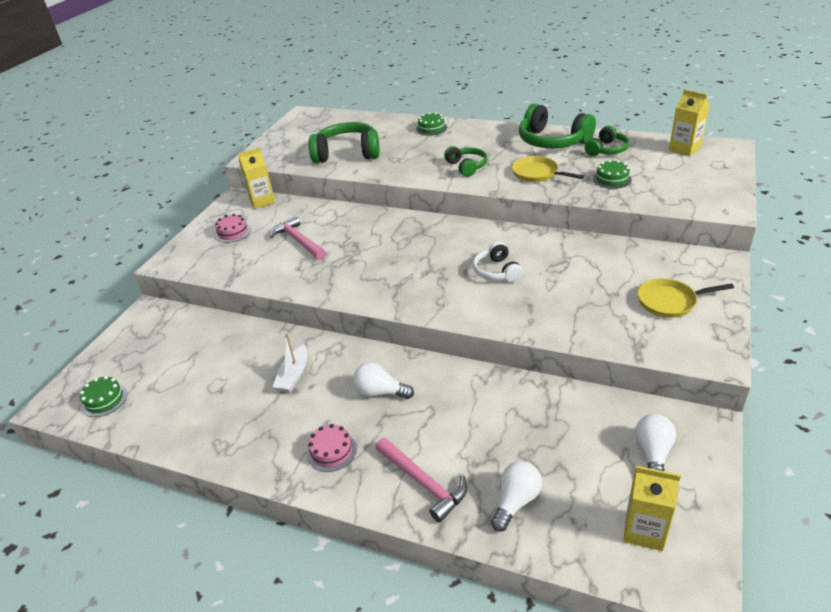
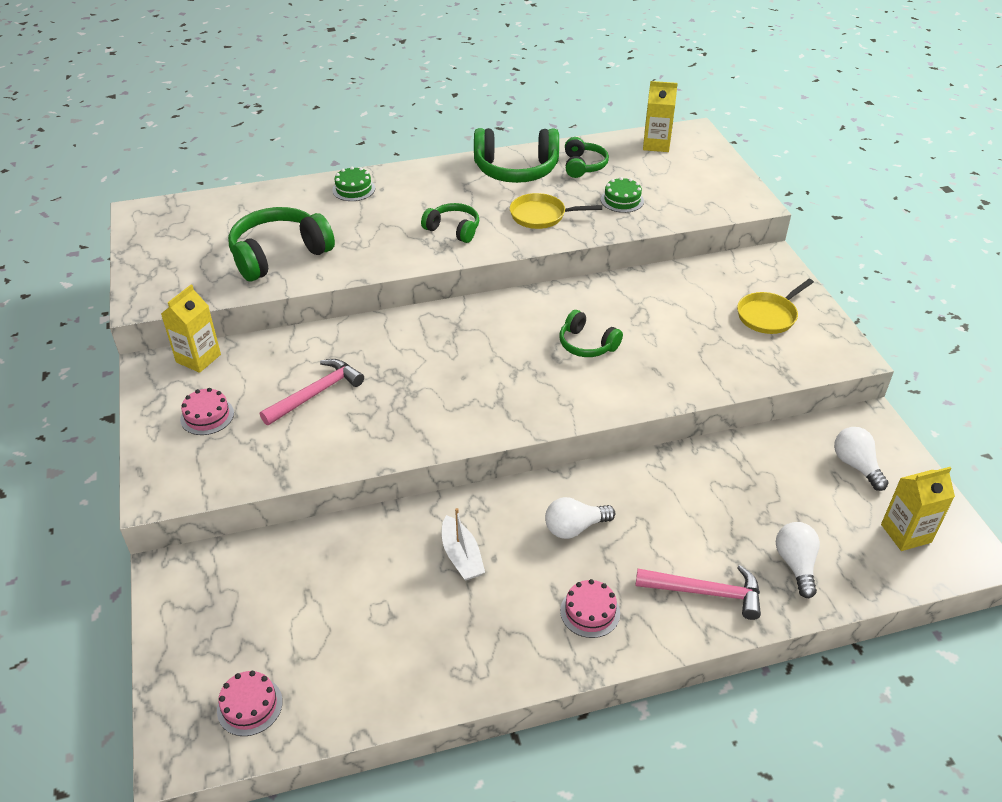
camera: 40 degrees left, 5 degrees up
green cake [80,376,127,417] -> pink cake [217,671,283,736]
pink hammer [270,216,326,260] -> pink hammer turned 120 degrees clockwise [260,359,364,425]
white headphones [473,242,523,283] -> green headphones [559,310,623,357]

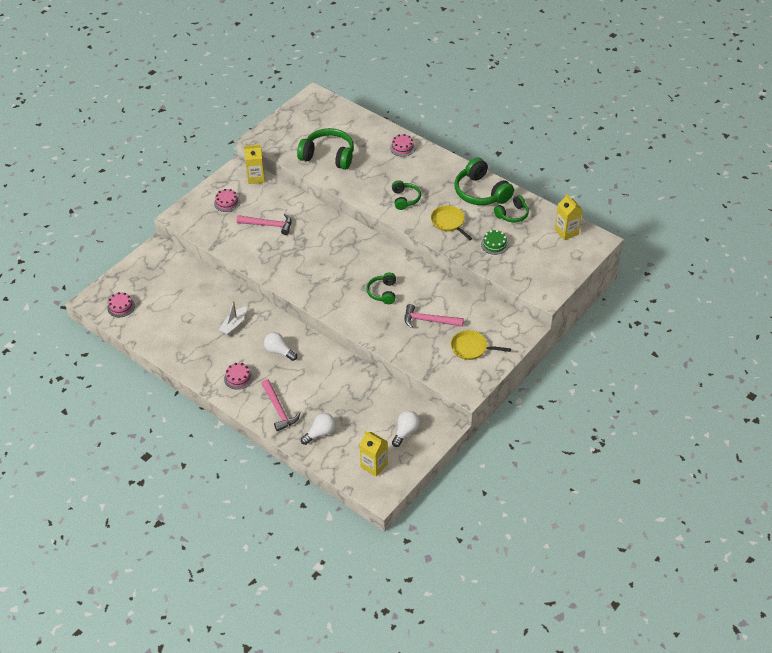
camera: 55 degrees right, 5 degrees up
green cake [332,166,375,201] -> pink cake [390,134,416,157]
none -> pink hammer [405,304,464,328]

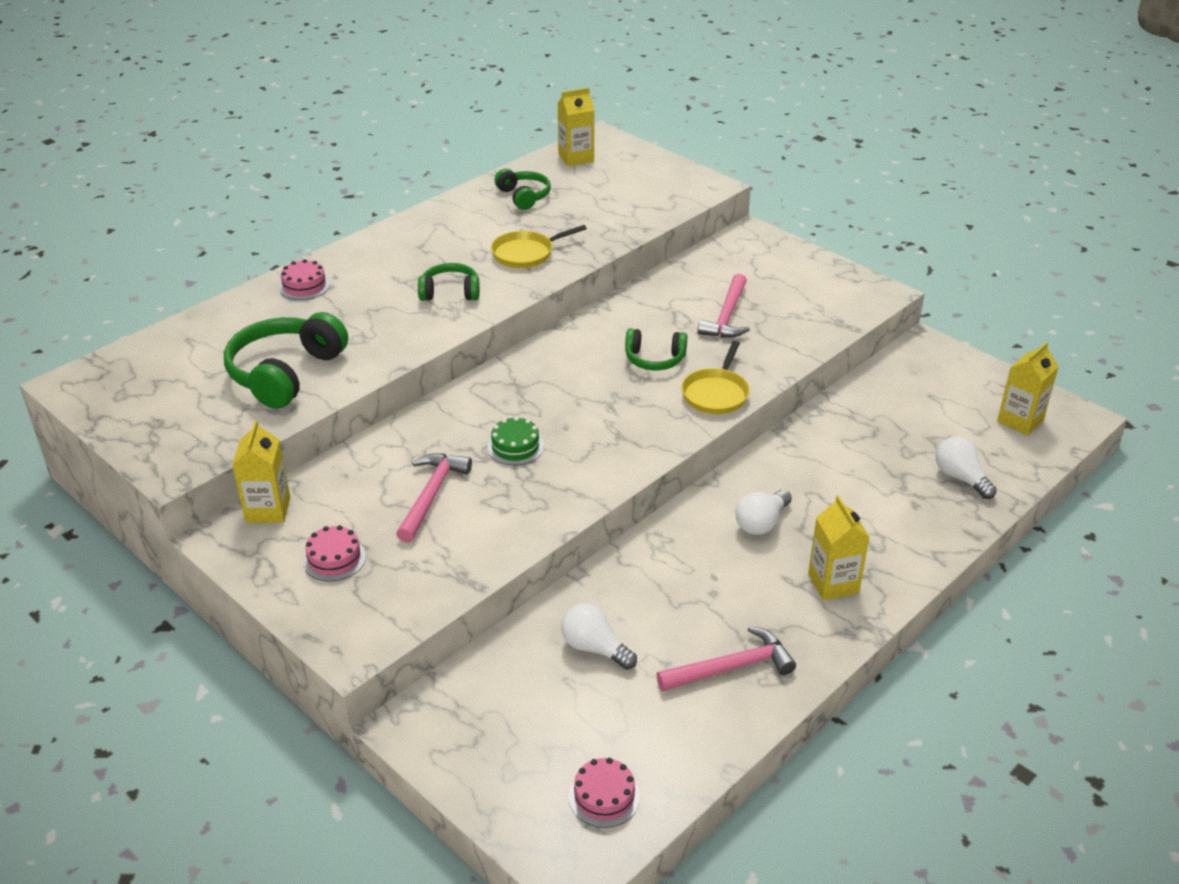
camera: 85 degrees left, 10 degrees down
white boat [219,301,247,335] -> none
pink cake [224,363,253,390] -> yellow carton [808,495,869,600]
pink hammer [262,379,300,431] -> pink hammer moved to [656,626,796,691]
white light bulb [392,411,420,447] -> white light bulb moved to [561,603,637,670]
yellow pan [451,330,511,360] -> yellow pan moved to [681,341,750,414]
green headphones [455,157,514,205] -> none
green cake [481,230,509,255] -> green cake moved to [487,416,544,465]

